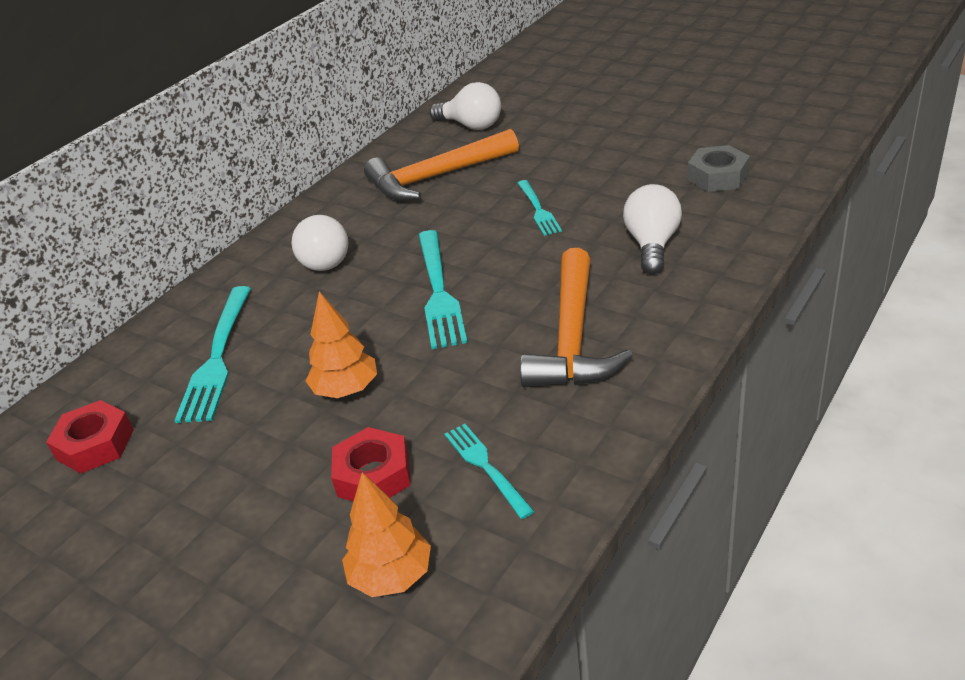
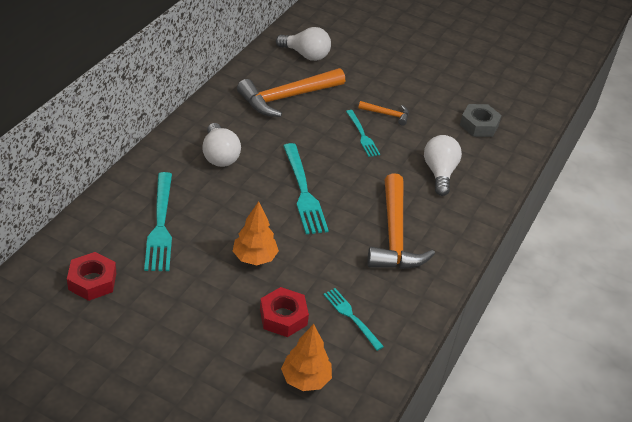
camera: 15 degrees left, 5 degrees up
none -> orange hammer [358,101,409,126]

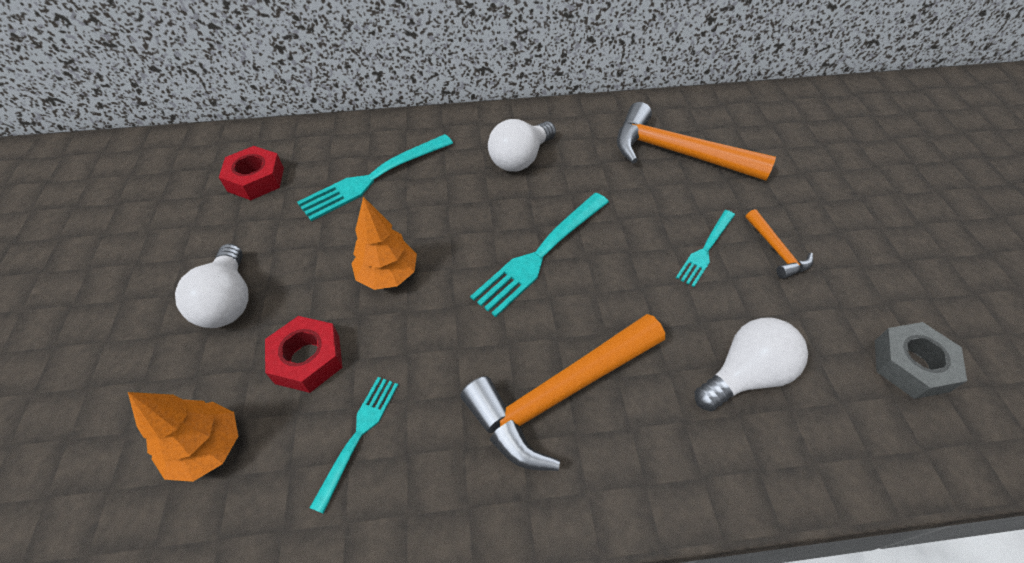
camera: 60 degrees right, 10 degrees up
white light bulb [276,27,331,61] -> white light bulb moved to [175,244,249,328]

